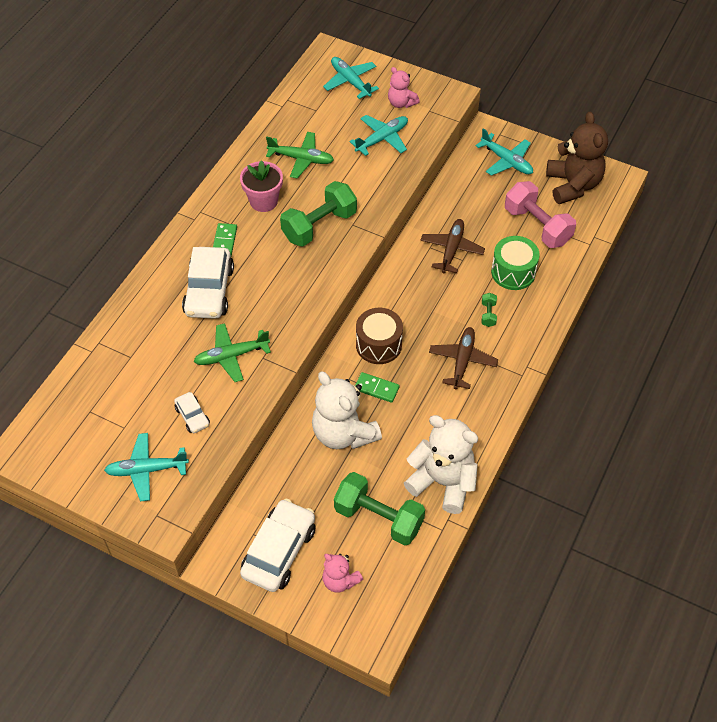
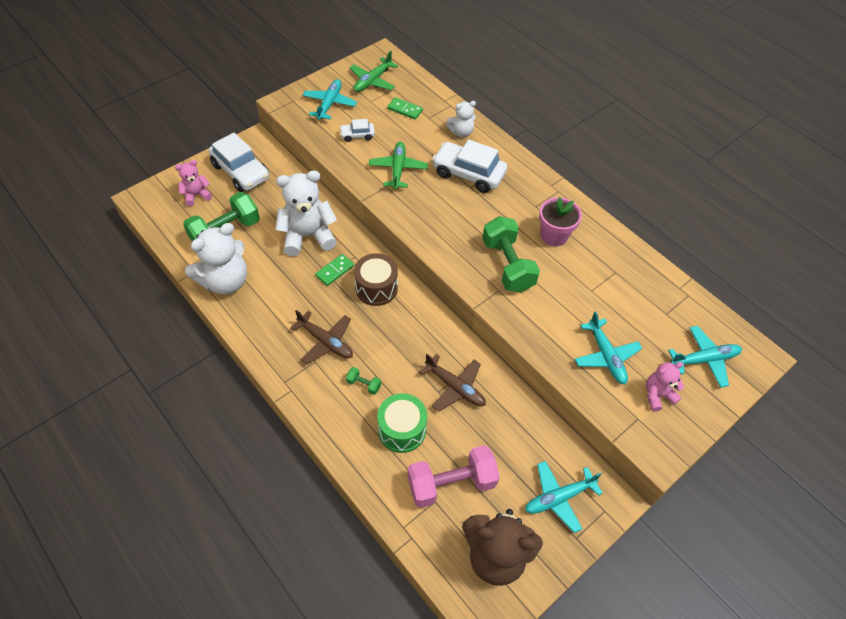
camera: 110 degrees right, 0 degrees up
green domino [213,223,237,256] -> green domino moved to [387,97,423,120]
green plane [266,132,334,179] -> green plane moved to [350,51,398,92]
none -> white teddy bear [446,101,476,137]

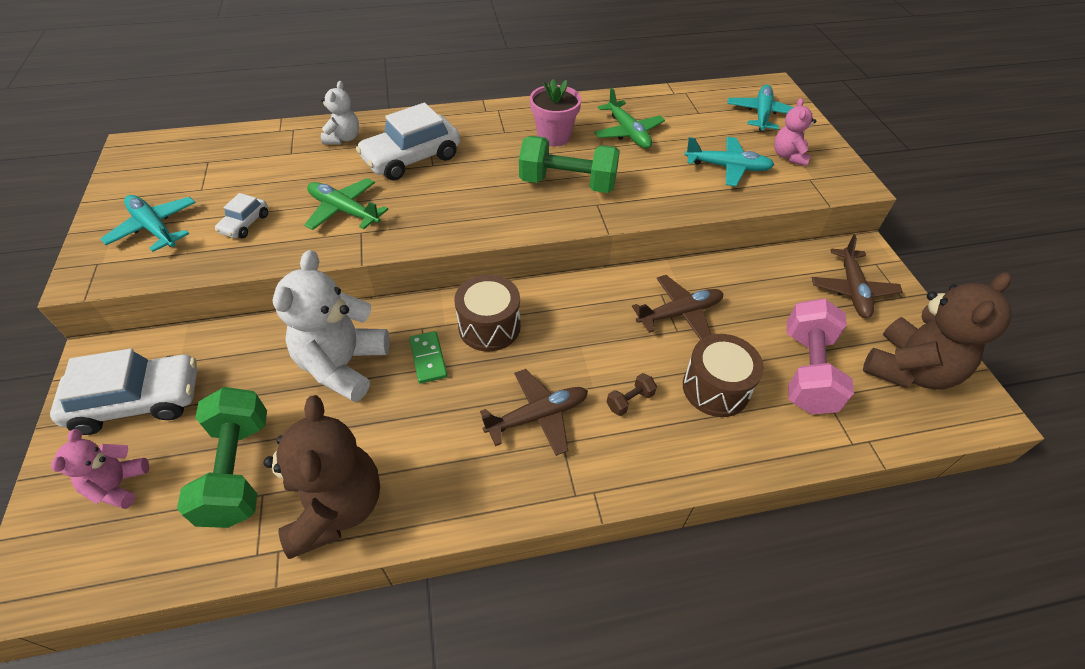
camera: 60 degrees left, 5 degrees down
white teddy bear [185,223,247,294] -> brown teddy bear [263,395,380,559]
green dumbbell [346,367,381,395] -> brown dumbbell [607,373,657,416]
green plane [350,51,398,92] -> green plane moved to [594,88,665,149]
green drum [377,393,427,453] -> brown drum [683,334,764,417]
green domino [387,97,423,120] -> none
turquoise plane [525,461,603,533] -> brown plane [812,235,903,318]

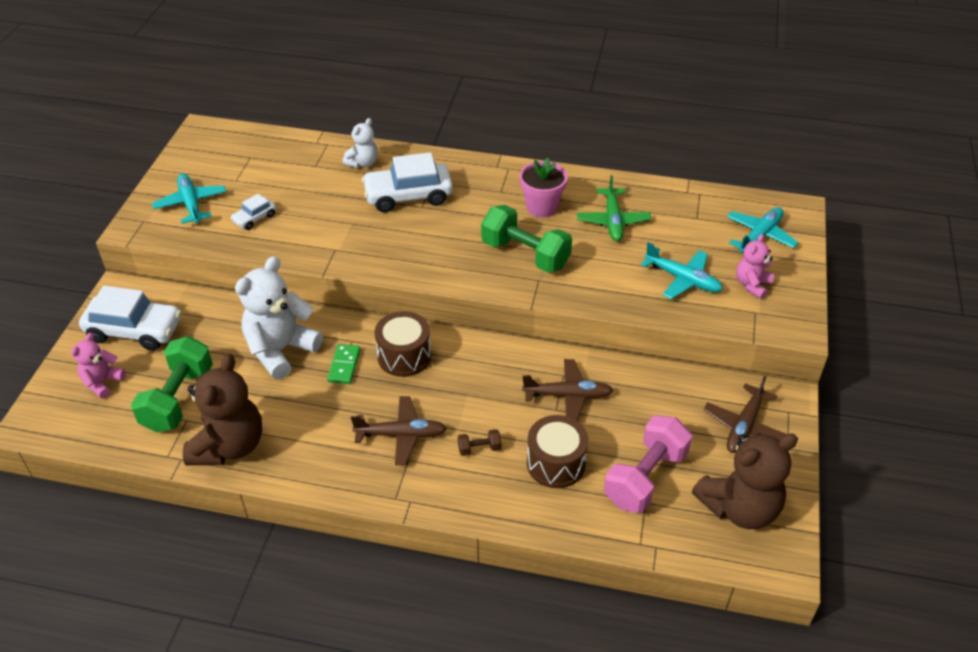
camera: 25 degrees right, 5 degrees down
green plane [305,178,389,230] -> none

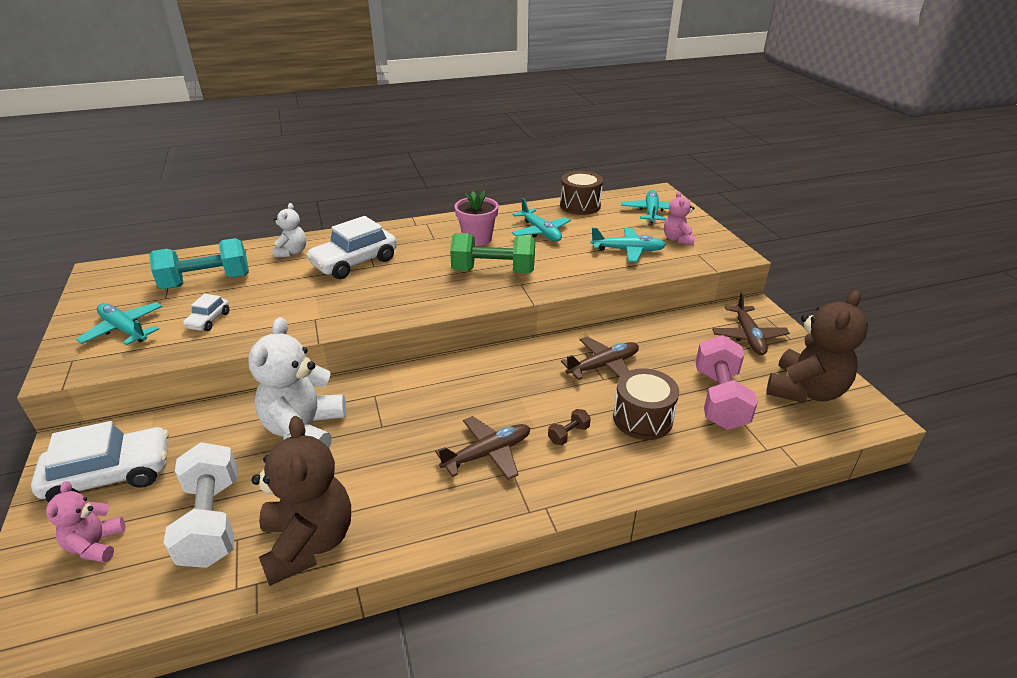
camera: 30 degrees left, 10 degrees down
green dumbbell [131,336,213,433] -> white dumbbell [164,442,238,568]
green domino [327,344,361,384] -> none
brown drum [375,311,431,377] -> brown drum moved to [560,171,603,215]
green plane [577,175,651,241] -> turquoise plane [512,198,571,241]
none -> turquoise dumbbell [149,238,249,289]

